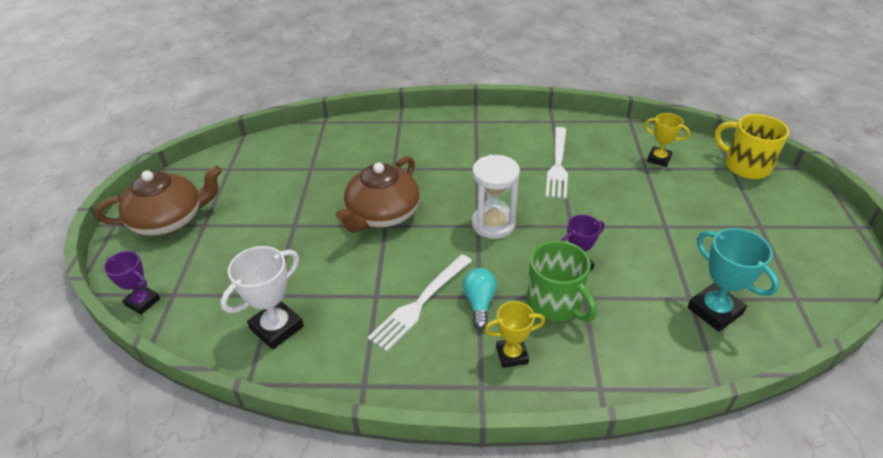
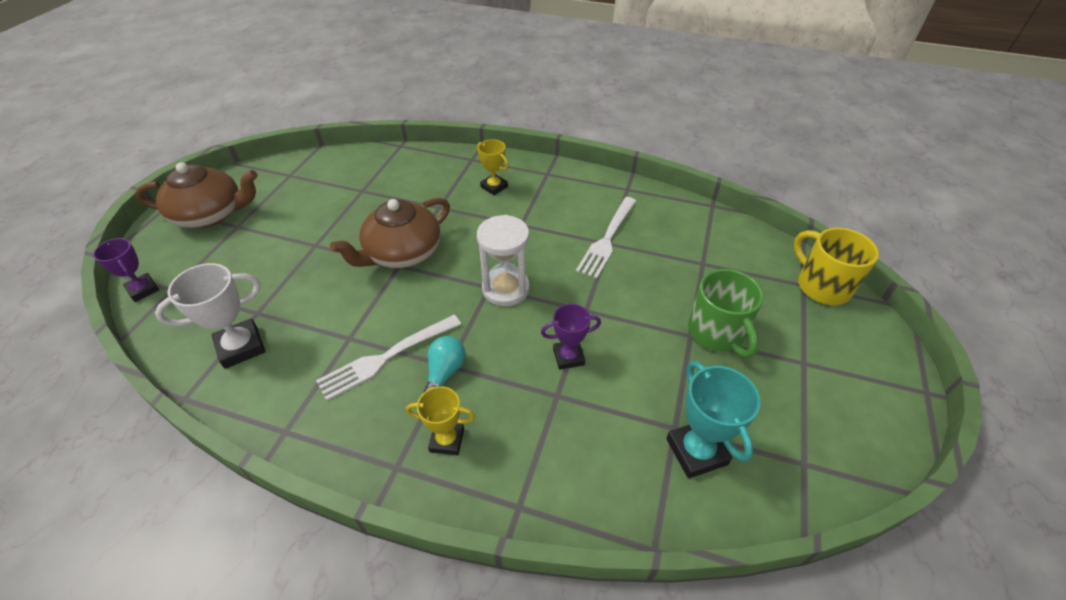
camera: 15 degrees right, 5 degrees up
green mug [527,240,597,321] -> green mug moved to [688,269,764,358]
yellow trophy [644,113,690,167] -> yellow trophy moved to [477,139,509,195]

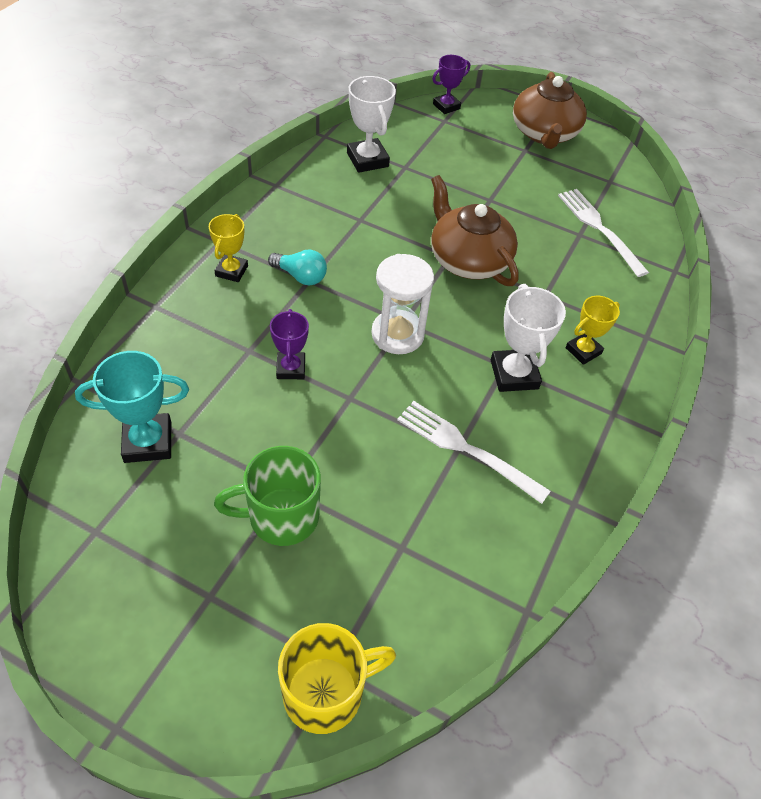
camera: 95 degrees right, 5 degrees up
white fork [316,315,461,401] -> white fork moved to [558,189,649,277]
none -> white trophy [491,284,566,392]

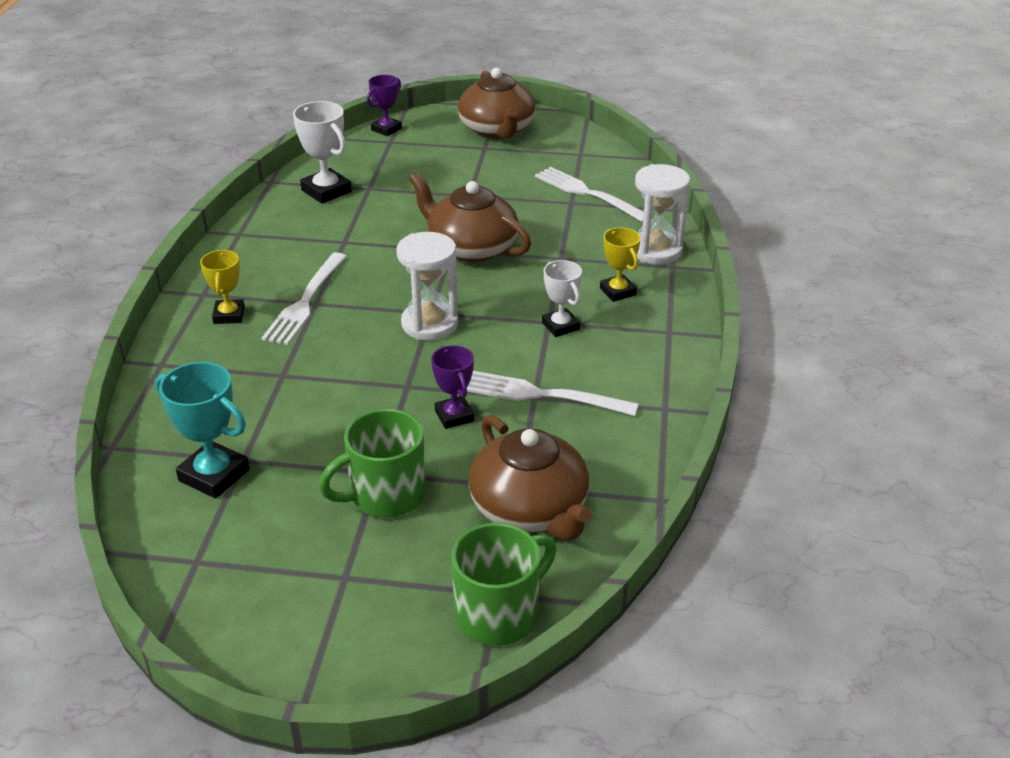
camera: 15 degrees left, 15 degrees down
turquoise trophy [75,351,189,463] -> turquoise trophy turned 60 degrees clockwise [155,362,249,499]
turquoise light bulb [268,250,327,286] -> white fork [262,252,347,345]
purple trophy [270,309,309,379] -> purple trophy moved to [431,345,474,429]
yellow mug [278,623,396,734] -> green mug [451,523,557,646]
white trophy [491,284,566,392] -> white trophy [542,260,582,337], size x0.66
yellow trophy [566,296,620,365] -> yellow trophy turned 60 degrees counterclockwise [600,227,641,302]
none -> brown teapot [468,415,592,541]
none -> white hourglass [635,164,690,264]

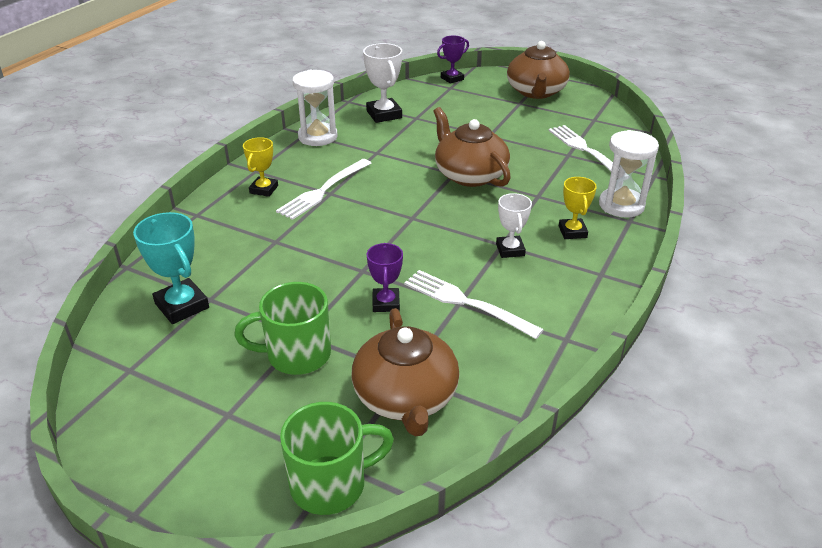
camera: 20 degrees right, 0 degrees up
white hourglass [396,232,458,340] -> white hourglass moved to [292,70,338,146]

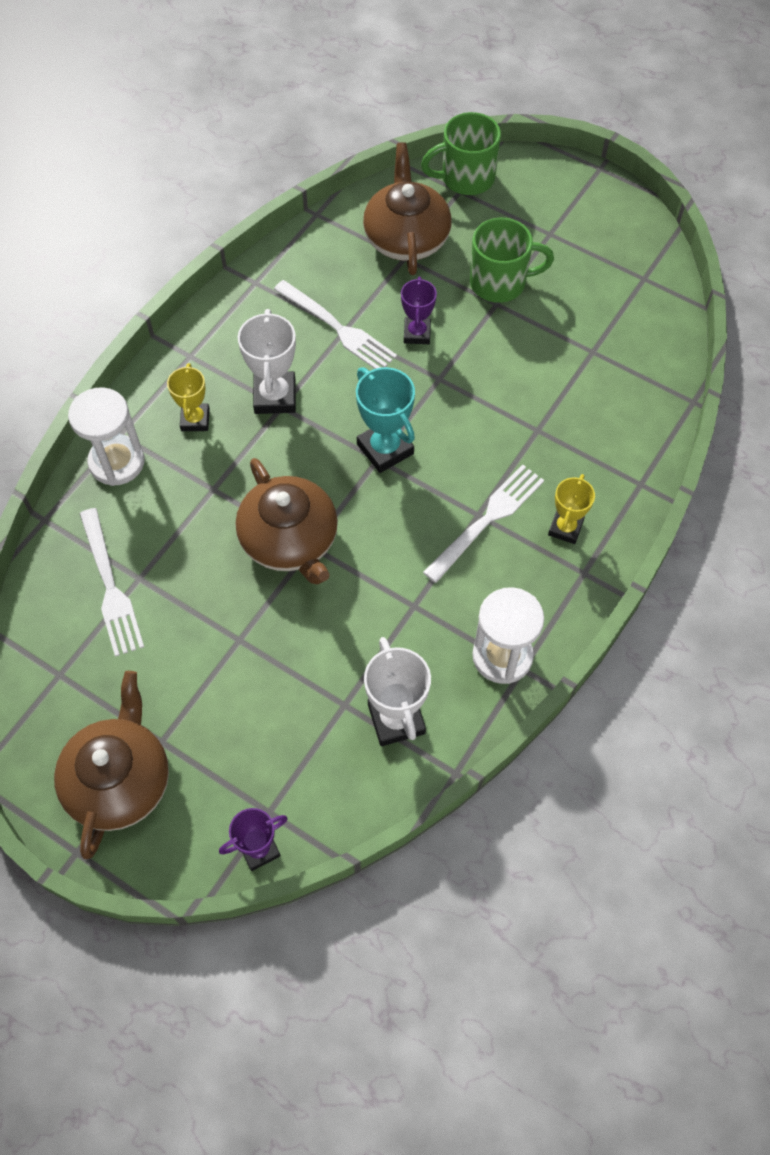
camera: 175 degrees left, 25 degrees up
turquoise trophy [133,212,209,324] -> turquoise trophy moved to [356,367,415,473]
white trophy [496,193,532,258] -> white trophy [238,309,296,414], size x1.52

